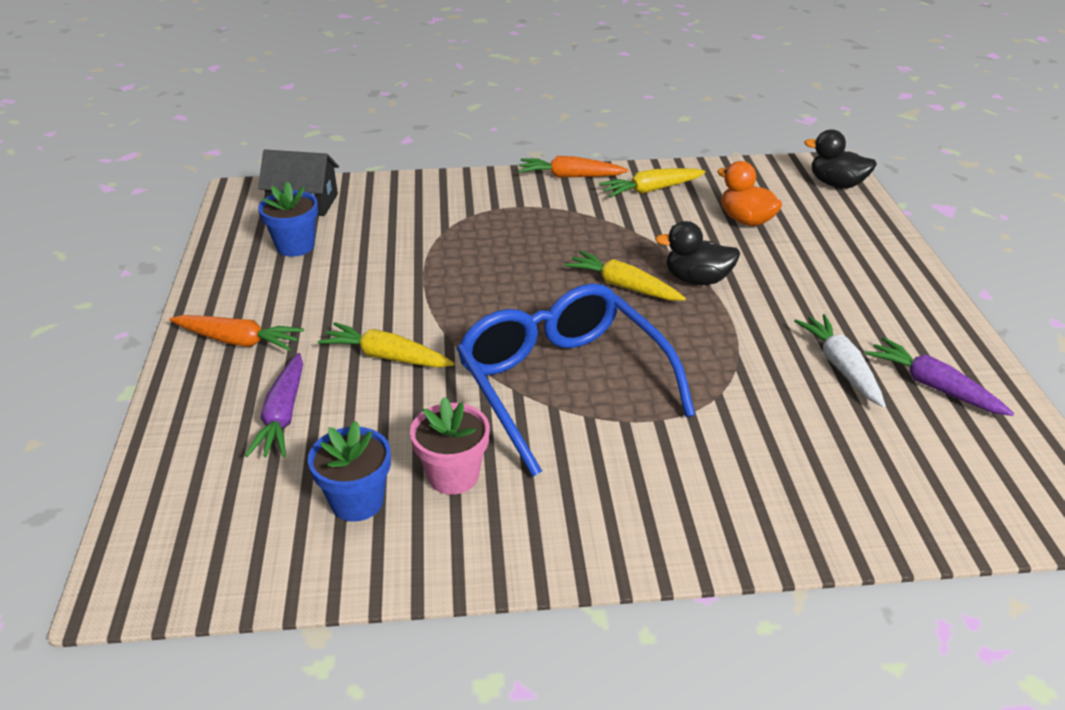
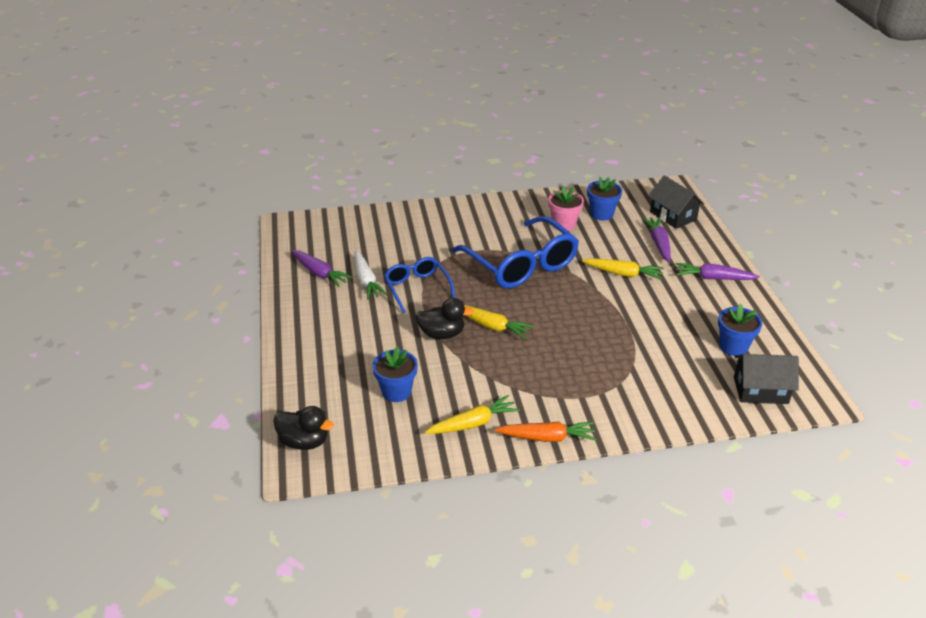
camera: 175 degrees right, 0 degrees up
orange carrot [170,315,304,351] -> purple carrot [676,263,760,280]
orange duck [717,161,782,226] -> blue flower pot [373,347,418,402]
none -> blue glasses [384,257,456,313]
none -> black house [648,175,705,229]

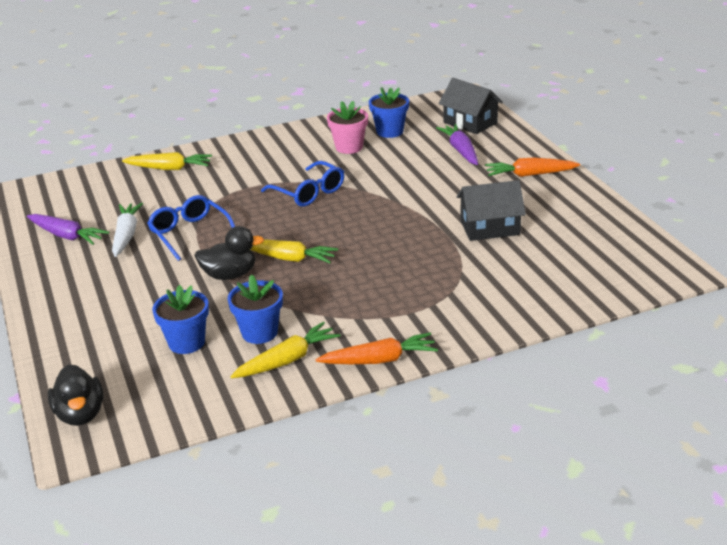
camera: 10 degrees left, 5 degrees down
black duck [273,406,334,450] -> black duck turned 60 degrees clockwise [48,365,104,426]
white carrot [354,251,388,300] -> white carrot turned 150 degrees counterclockwise [112,203,143,257]
blue glasses [452,216,579,288] -> blue glasses [261,161,344,206], size x0.56
yellow carrot [582,258,664,280] -> yellow carrot moved to [122,152,212,170]
purple carrot [676,263,760,280] -> orange carrot [485,157,580,177]
blue flower pot [718,303,762,356] -> blue flower pot moved to [228,274,283,344]
black house [734,354,799,404] -> black house moved to [457,180,526,241]

